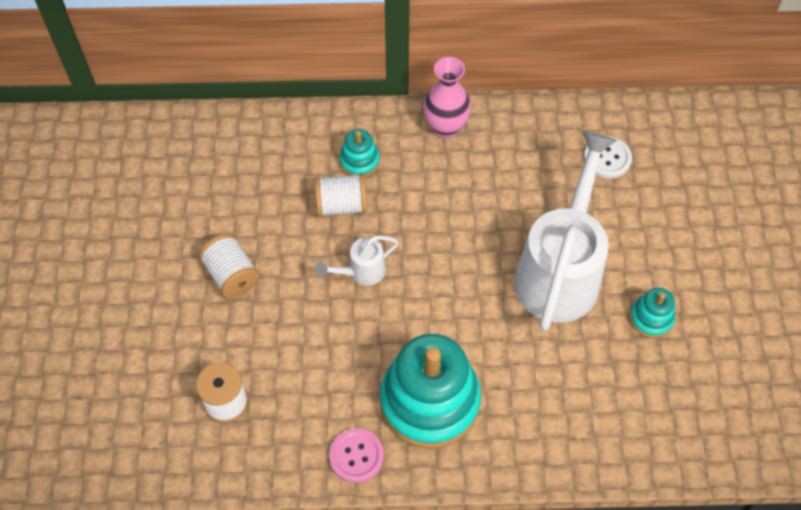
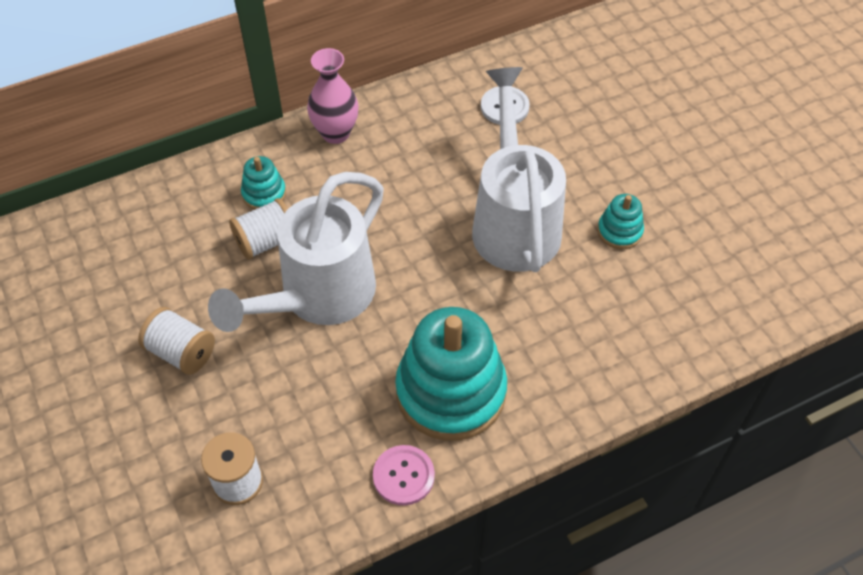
camera: 25 degrees left, 5 degrees down
white watering can [315,235,398,286] -> white watering can [208,172,384,332], size x2.30

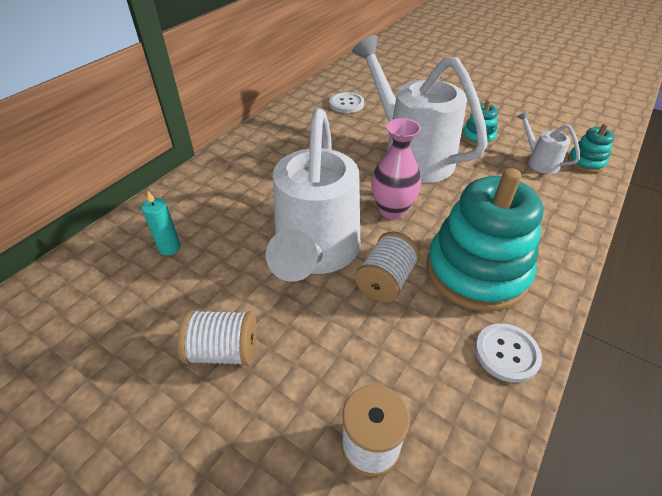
camera: 30 degrees left, 10 degrees down
white spool [229,198,288,260] -> white spool moved to [355,231,420,302]
turquoise stacking toy [241,156,286,210] -> turquoise stacking toy moved to [568,123,614,173]
pink vase [307,48,359,144] -> pink vase moved to [371,118,421,219]
pink button [373,445,435,506] -> white button [475,323,542,383]
none -> turquoise candle [142,191,181,255]
none -> white watering can [517,110,580,174]

